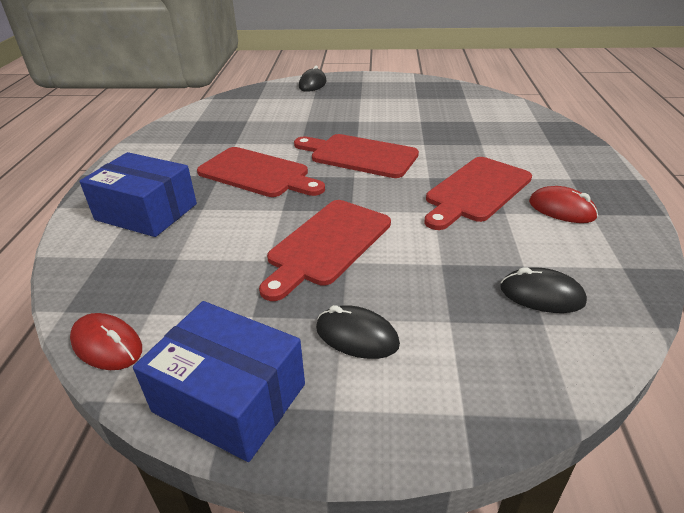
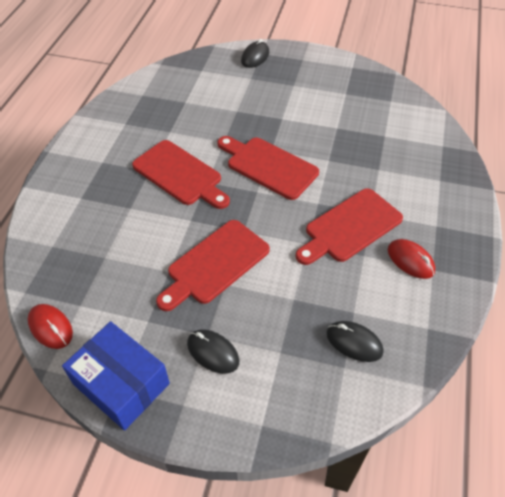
camera: 10 degrees right, 15 degrees up
blue box [80,152,197,237] -> none

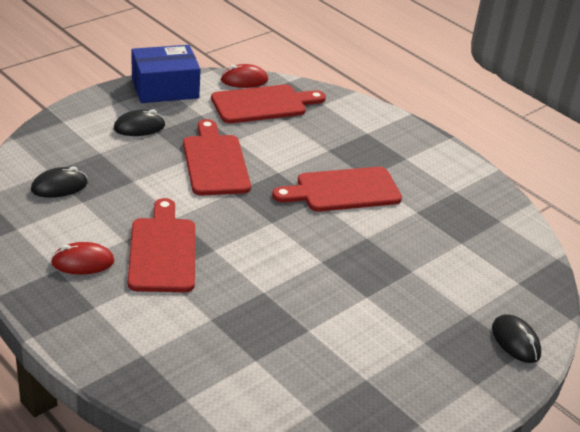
camera: 120 degrees right, 15 degrees down
red cutting board [218,136,319,200] -> red cutting board moved to [211,85,326,123]

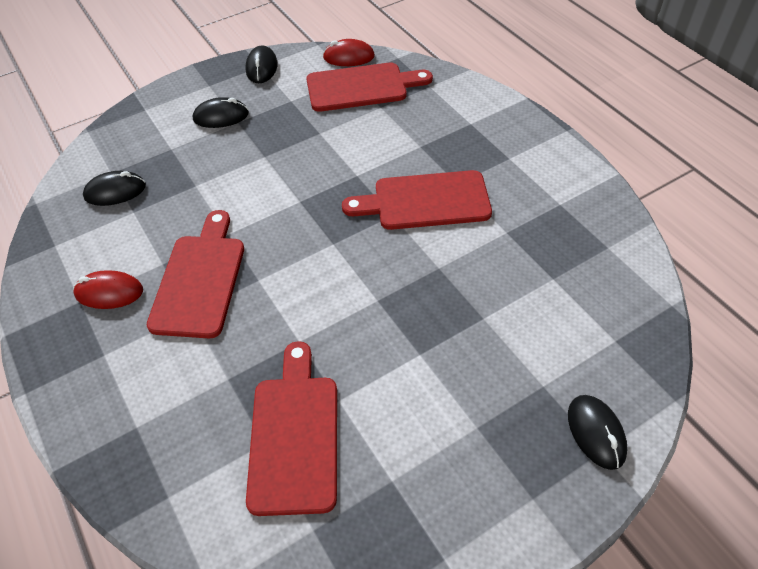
camera: 15 degrees right, 15 degrees up
blue box [132,45,201,103] -> black mouse [245,45,278,83]
red cutting board [183,119,251,196] -> red cutting board moved to [246,341,337,516]

